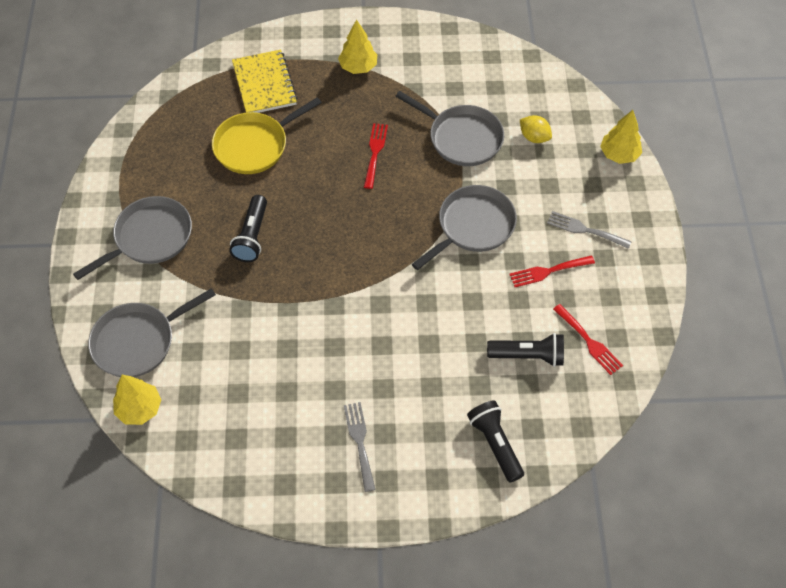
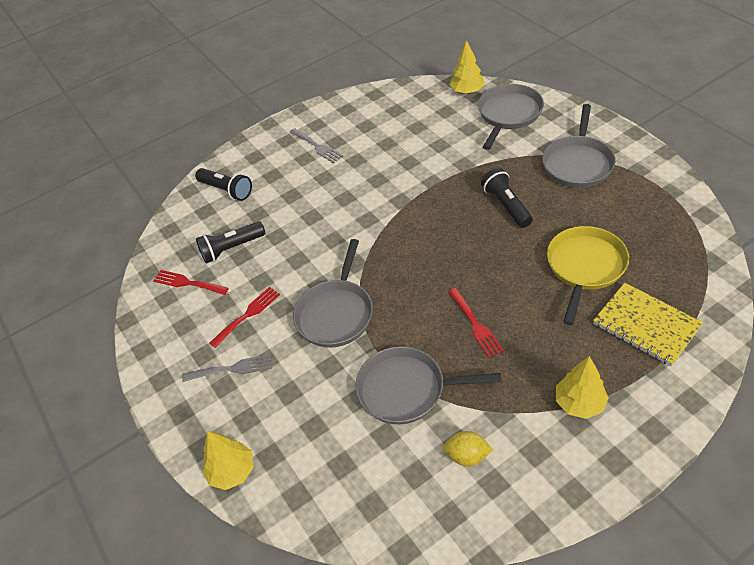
camera: 155 degrees right, 10 degrees down
yellow lemon [520,115,552,143] -> yellow lemon moved to [443,431,493,466]

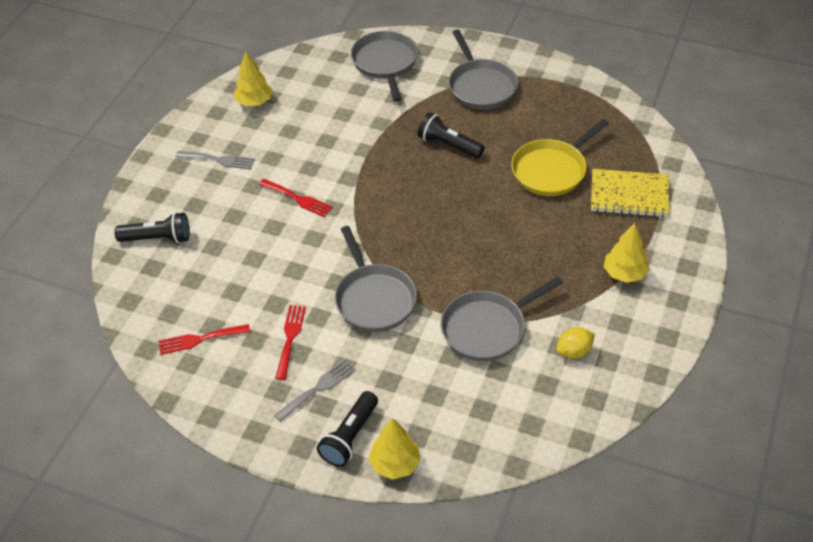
camera: 40 degrees left, 0 degrees up
black flashlight [196,221,265,264] -> black flashlight moved to [317,391,378,467]
red fork [448,288,504,358] -> red fork moved to [259,179,333,217]
yellow tree [450,40,485,94] -> yellow tree moved to [234,51,273,106]
yellow pan [547,226,629,325] -> yellow pan turned 120 degrees counterclockwise [511,119,609,196]

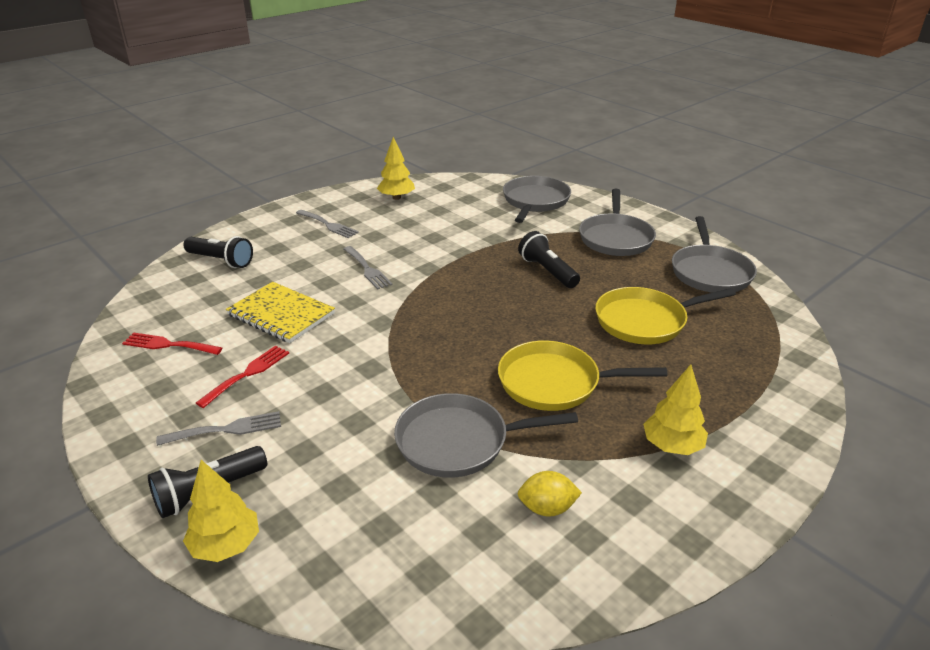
camera: 25 degrees right, 15 degrees down
red fork [259,179,333,217] -> grey fork [344,246,393,289]
grey pan [335,226,417,332] -> grey pan moved to [672,216,757,293]
yellow notebook [591,169,670,217] -> yellow notebook moved to [226,282,335,343]
none -> yellow pan [498,341,667,411]

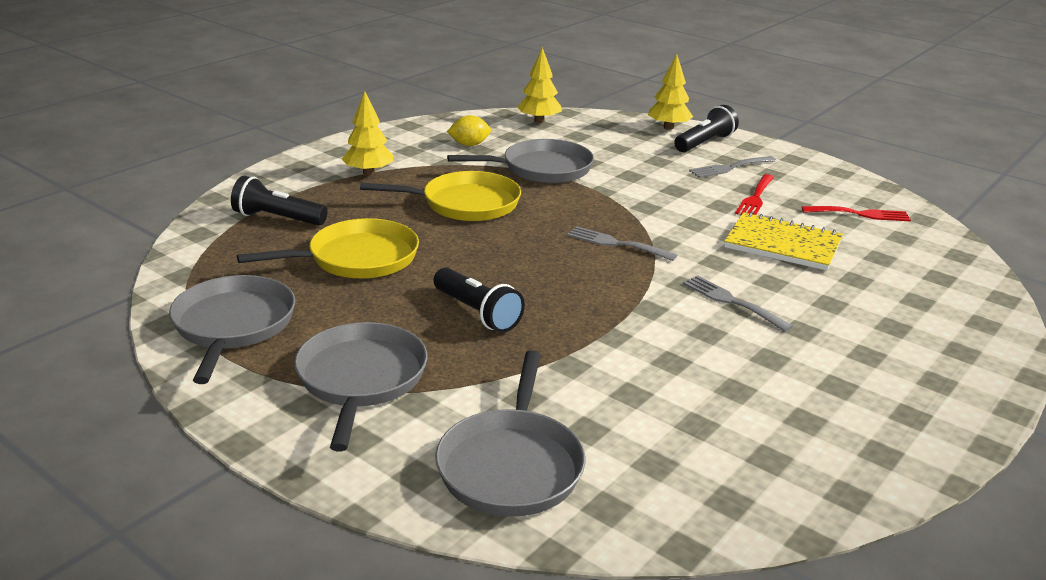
camera: 170 degrees right, 5 degrees down
black flashlight [183,236,253,268] -> black flashlight moved to [231,176,328,226]
grey fork [296,210,359,238] -> grey fork moved to [567,226,677,261]
yellow tree [377,137,415,200] -> yellow tree moved to [517,47,561,123]

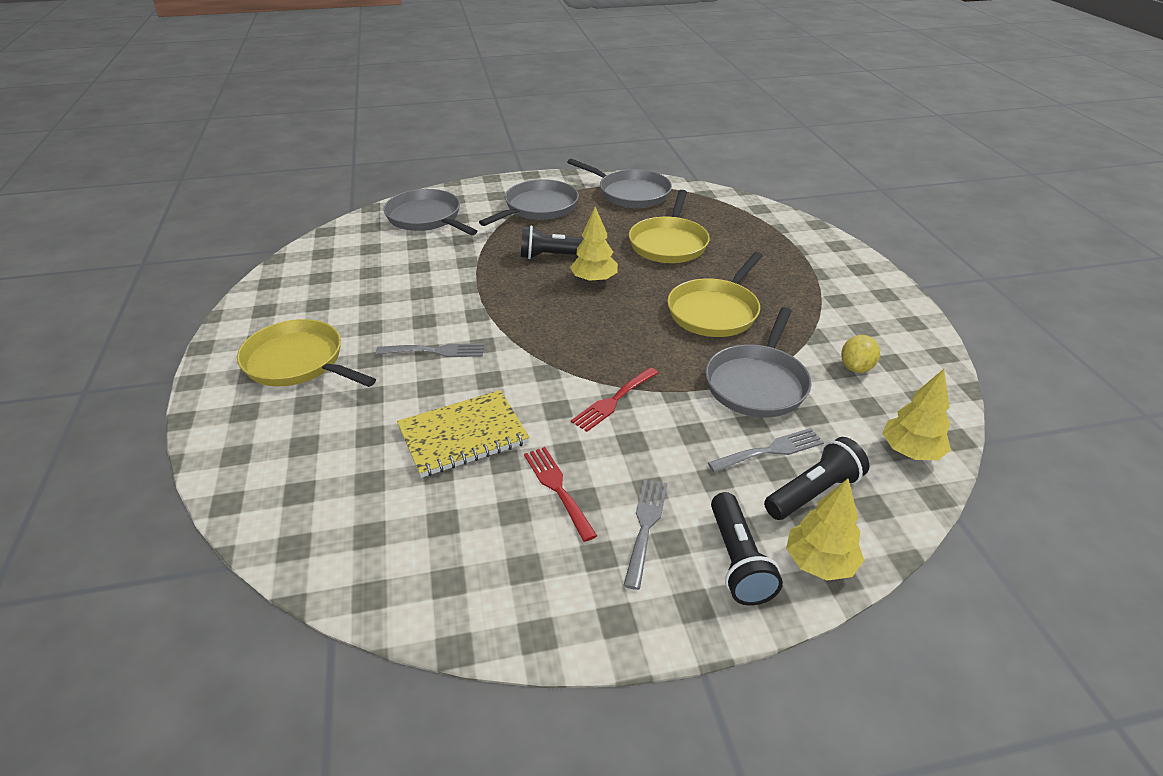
camera: 130 degrees right, 10 degrees up
black flashlight [231,176,328,226] -> black flashlight moved to [764,437,869,520]
grey pan [294,322,428,451] -> grey pan turned 90 degrees counterclockwise [479,179,579,226]
yellow tree [342,91,393,175] -> yellow tree moved to [570,207,618,283]
grey fork [567,226,677,261] -> grey fork moved to [708,428,824,472]
red fork [802,206,911,221] -> red fork moved to [571,367,658,432]
none -> yellow pan [237,319,376,387]

